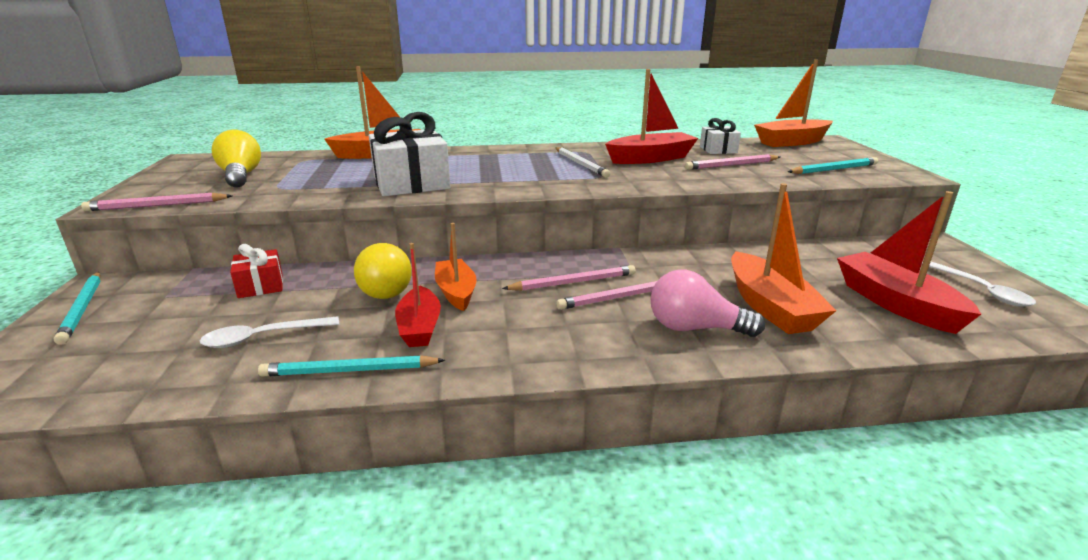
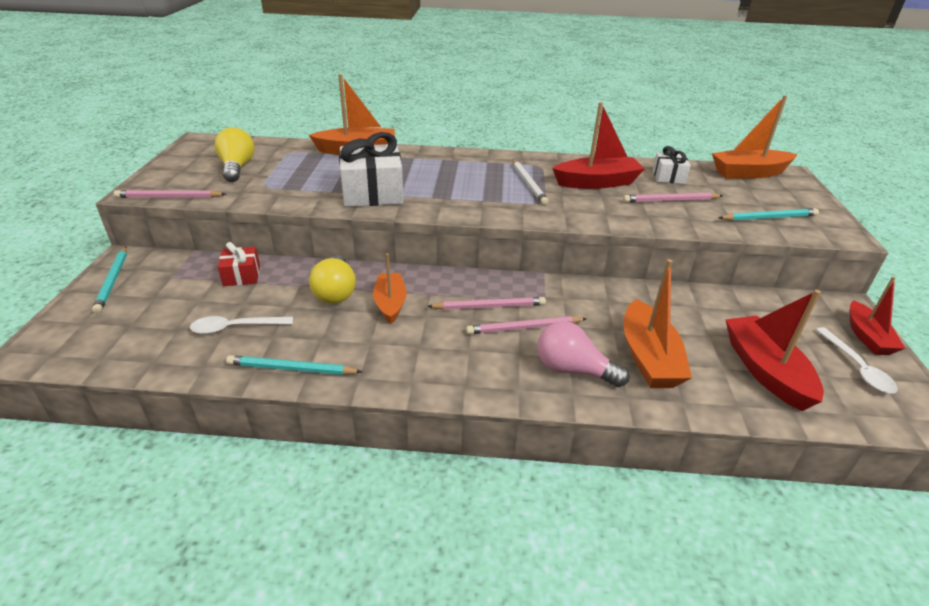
camera: 10 degrees right, 10 degrees up
red boat [395,243,441,347] -> red boat moved to [850,276,905,355]

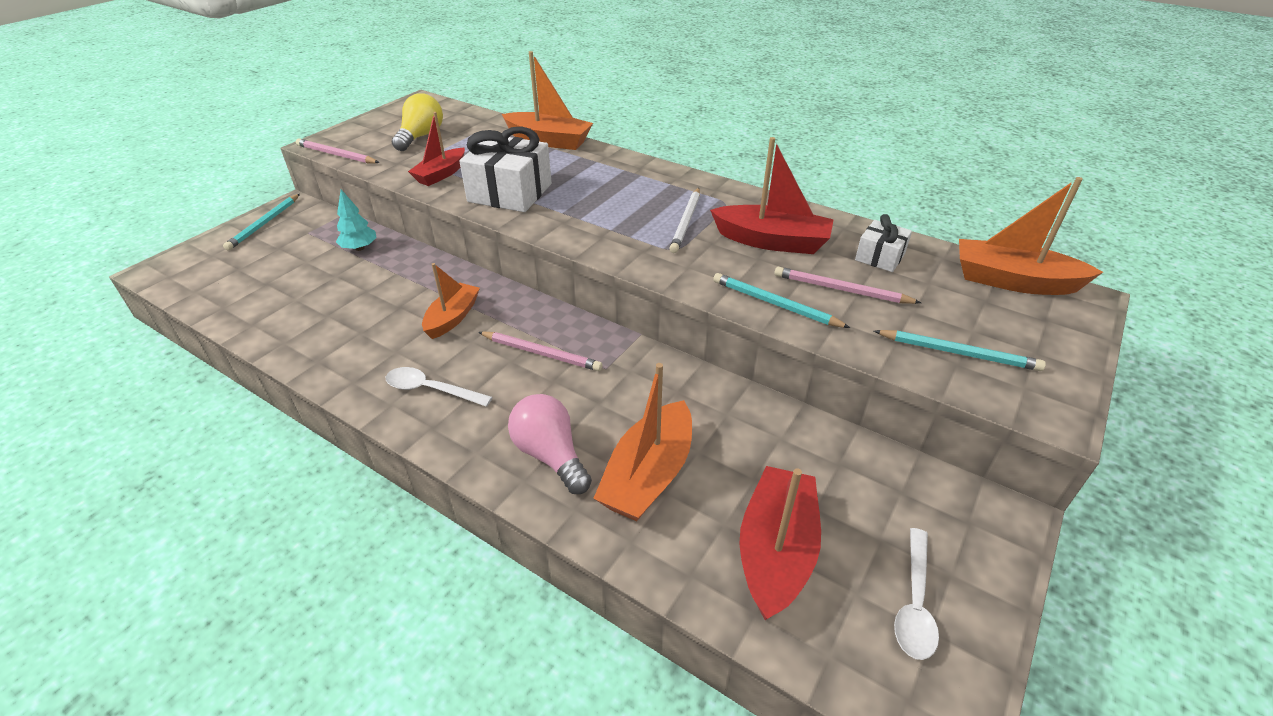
camera: 30 degrees right, 5 degrees up
white spoon [190,316,293,334] -> white spoon moved to [386,367,493,407]
red gift [218,242,260,286] -> turquoise tree [336,190,377,251]
turquoise pencil [226,355,362,375] -> turquoise pencil moved to [713,273,850,328]
yellow light bulb [309,255,356,304] -> none
pink pencil [466,316,587,334] -> none
red boat [850,276,905,355] -> red boat moved to [408,112,465,186]

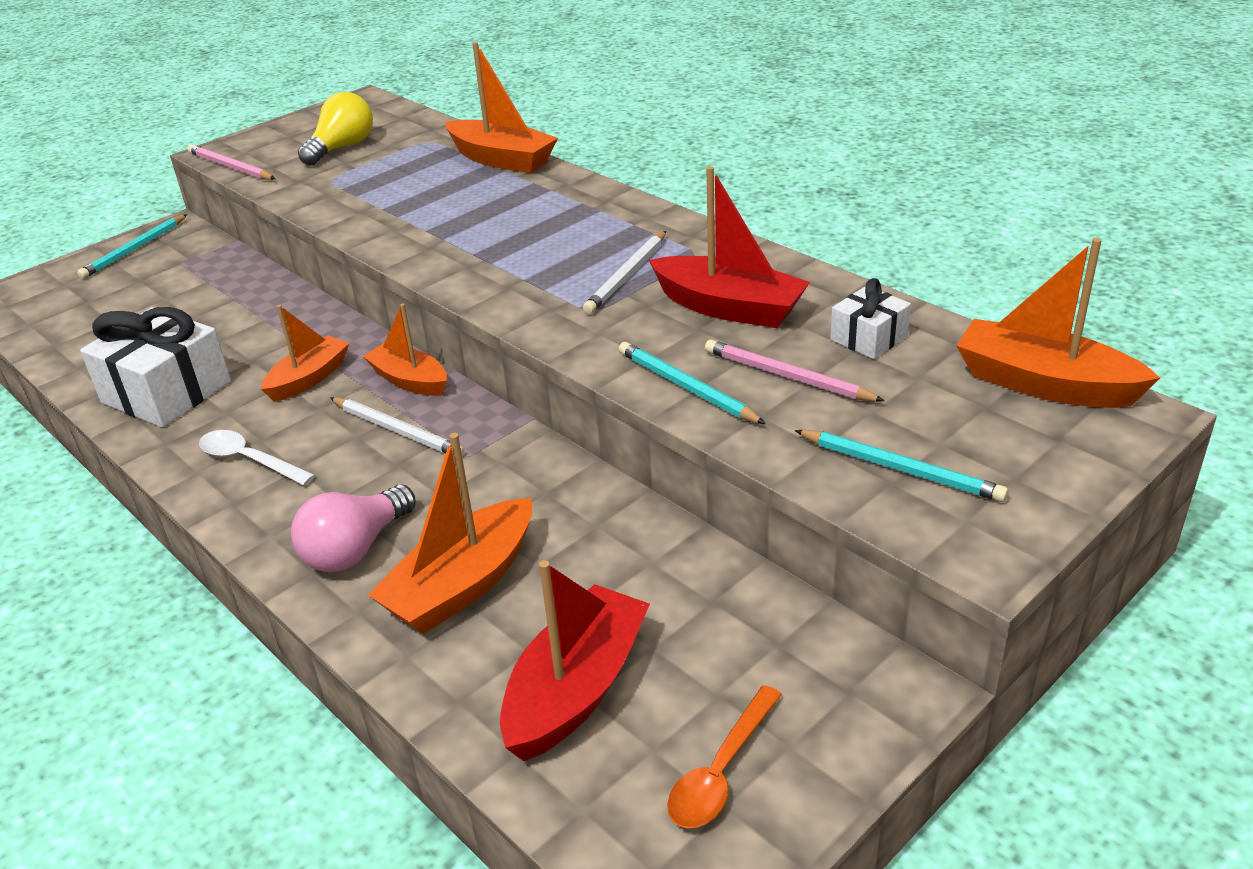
camera: 15 degrees right, 5 degrees down
turquoise tree [336,190,377,251] -> none
red boat [408,112,465,186] -> none
white gift [459,126,552,212] -> white gift moved to [80,307,231,427]
pink pencil [478,332,603,371] -> white pencil [330,397,464,456]
pink light bulb [508,394,592,494] -> pink light bulb turned 120 degrees counterclockwise [291,484,416,572]
white spoon [894,528,939,660] -> orange spoon [667,685,782,828]
none -> orange boat [363,304,447,396]

